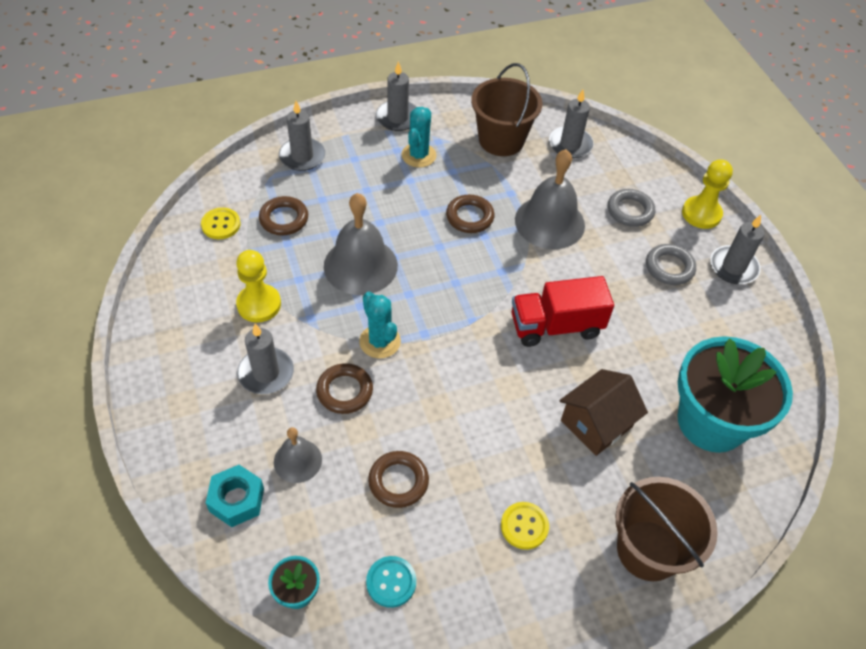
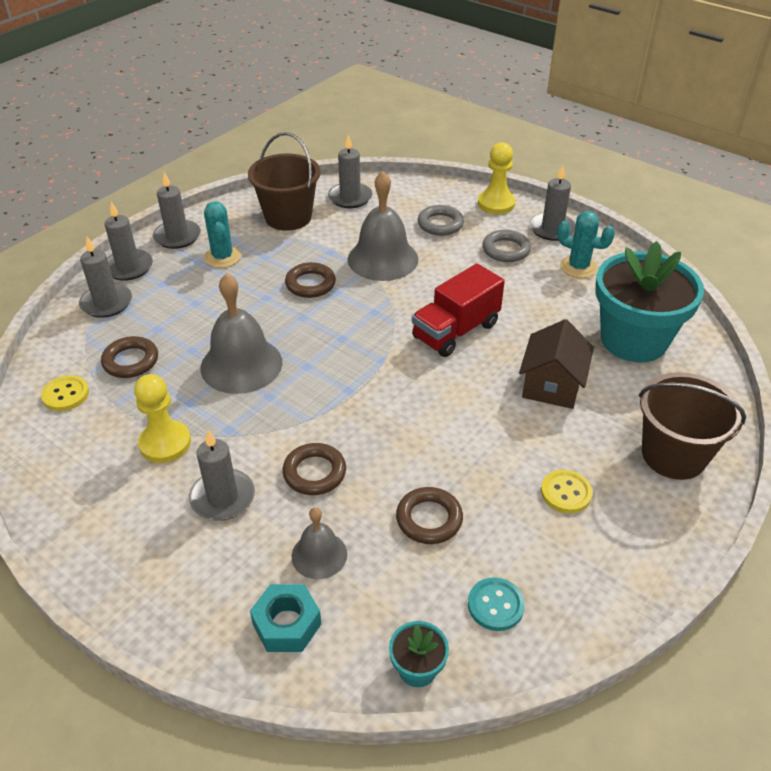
camera: 30 degrees left, 10 degrees down
turquoise cactus [359,291,401,358] -> turquoise cactus moved to [557,211,615,278]
none -> grey candle [104,202,153,281]

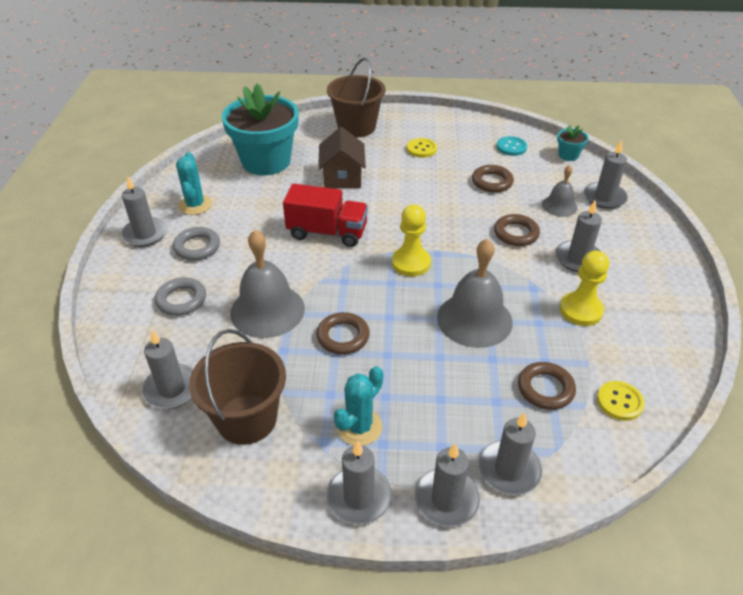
camera: 125 degrees left, 0 degrees up
turquoise nut [250,584,321,652] -> grey candle [584,140,628,209]
yellow pawn [478,142,515,214] -> yellow pawn moved to [392,205,431,276]
brown house [519,319,594,409] -> brown house turned 75 degrees counterclockwise [318,127,366,188]

